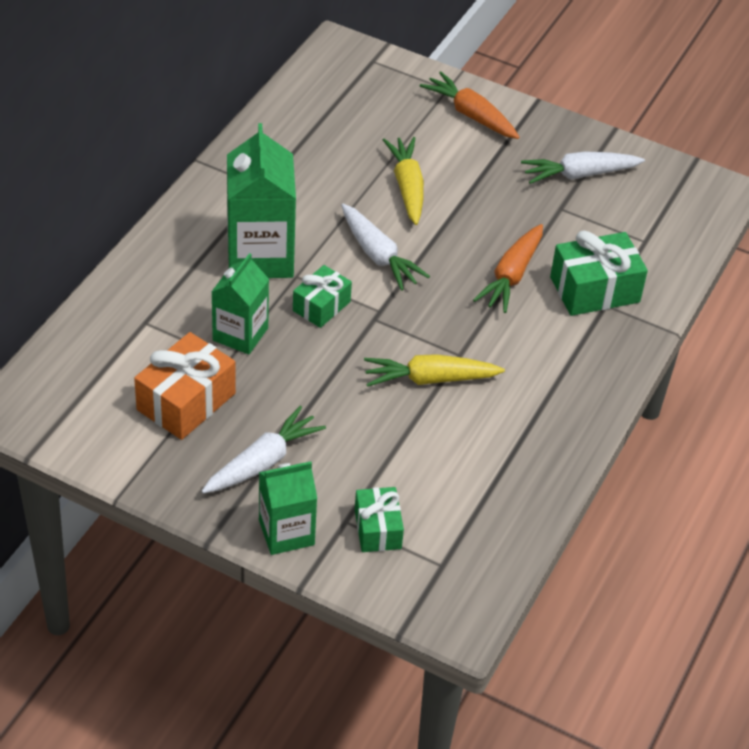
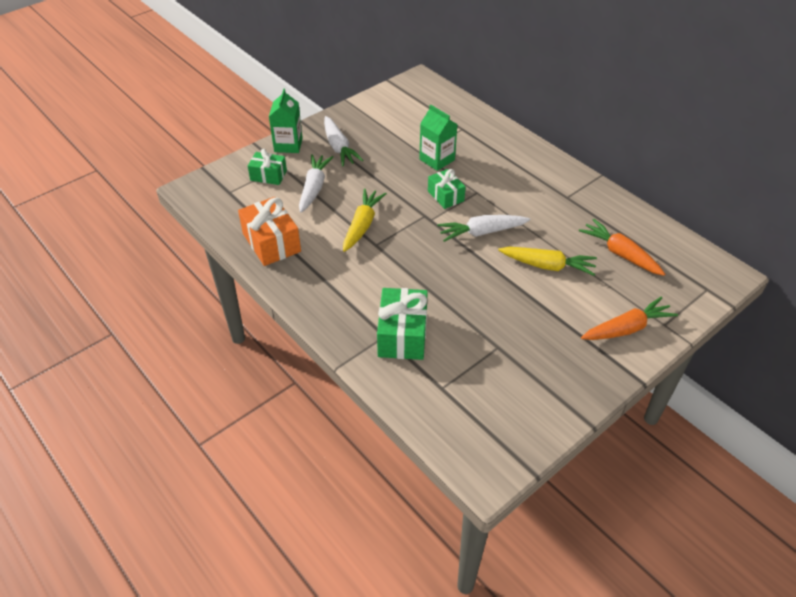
camera: 115 degrees right, 0 degrees up
orange gift [134,332,236,440] -> orange gift moved to [238,197,301,266]
green carton [227,123,296,278] -> none
orange carrot [473,224,543,313] -> orange carrot moved to [579,219,665,276]
white carrot [521,151,645,184] -> white carrot moved to [299,154,333,213]

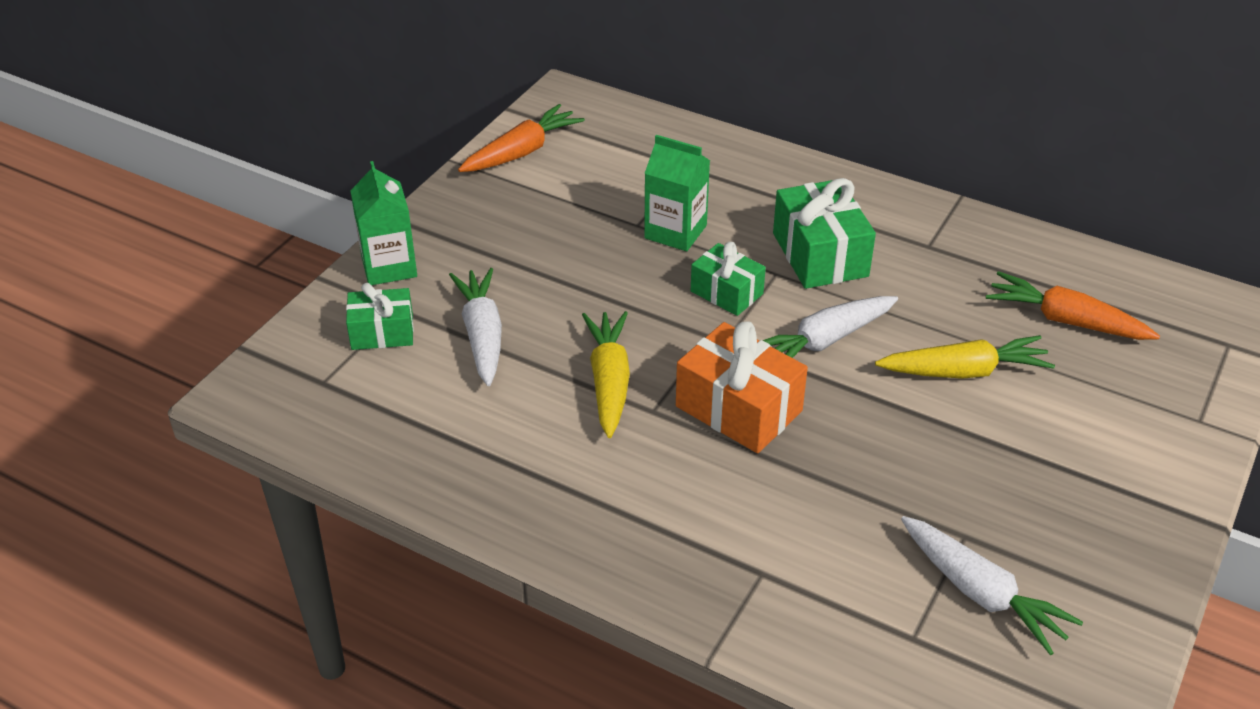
camera: 20 degrees left, 5 degrees down
orange gift [238,197,301,266] -> orange gift moved to [676,321,808,453]
white carrot [324,116,364,167] -> white carrot moved to [901,516,1083,655]
green gift [377,288,428,360] -> green gift moved to [773,178,876,289]
orange carrot [581,297,678,340] -> orange carrot moved to [458,104,585,172]

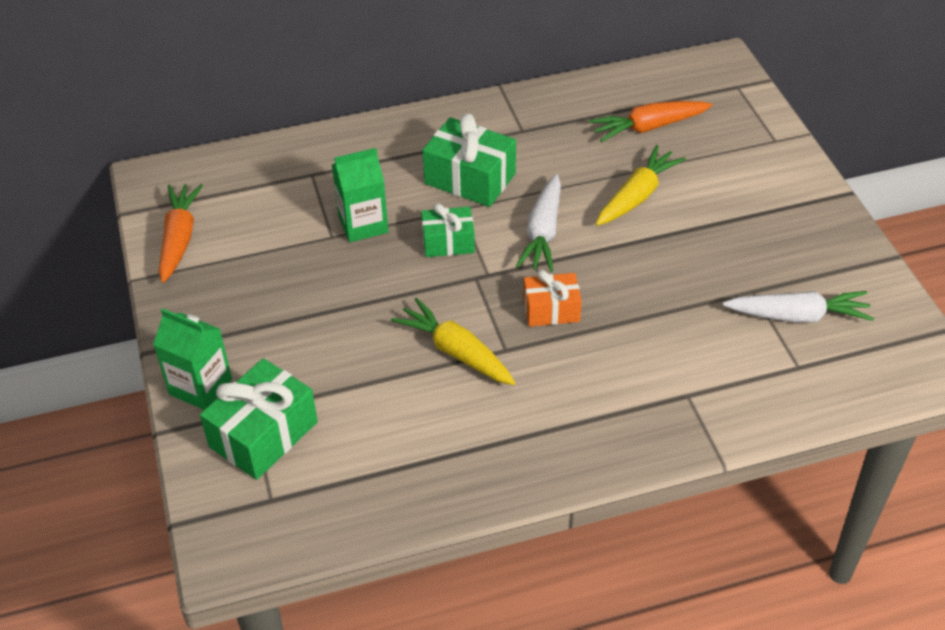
camera: 45 degrees left, 5 degrees up
green gift [346,283,414,350] -> green gift [200,358,318,480], size x1.59
white carrot [449,268,502,386] -> none
orange gift [676,321,808,453] -> orange gift [523,270,582,327], size x0.63

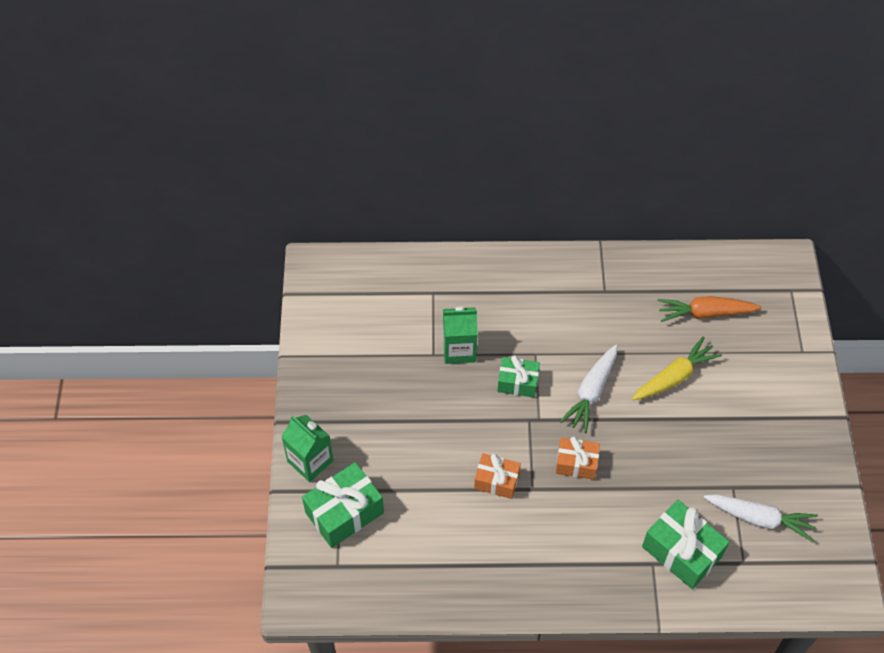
camera: 15 degrees right, 10 degrees up
orange carrot [159,184,203,283] -> none
yellow carrot [391,298,515,385] -> orange gift [474,453,521,499]
green gift [422,114,516,207] -> green gift moved to [642,500,729,589]

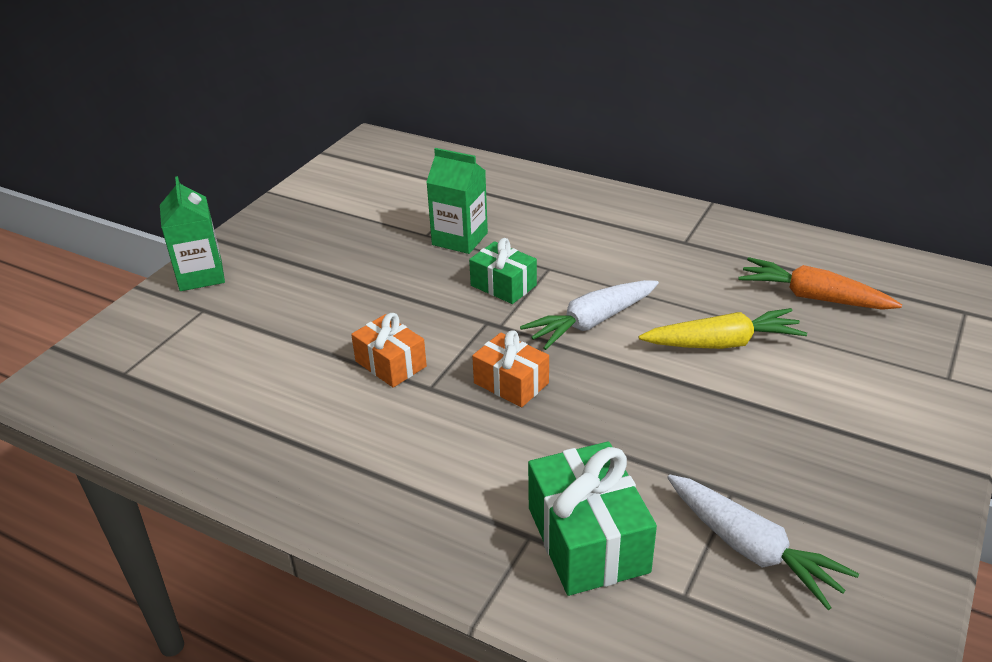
camera: 30 degrees right, 20 degrees down
green gift [302,462,384,548] -> none

